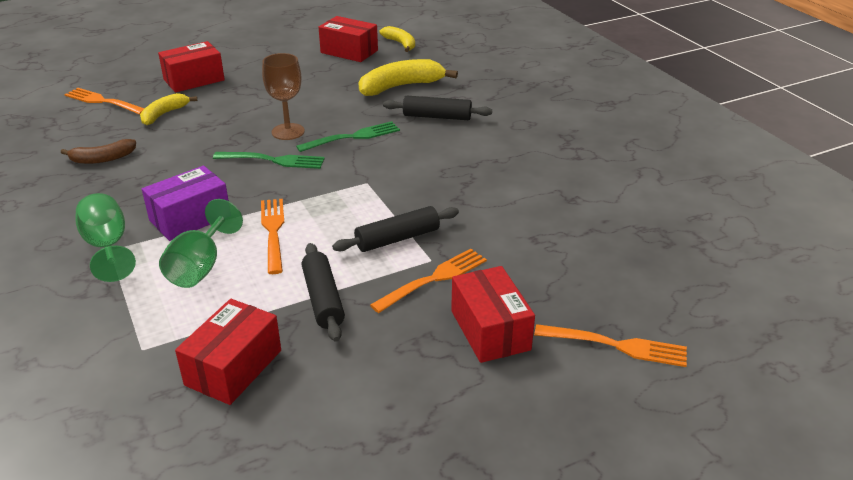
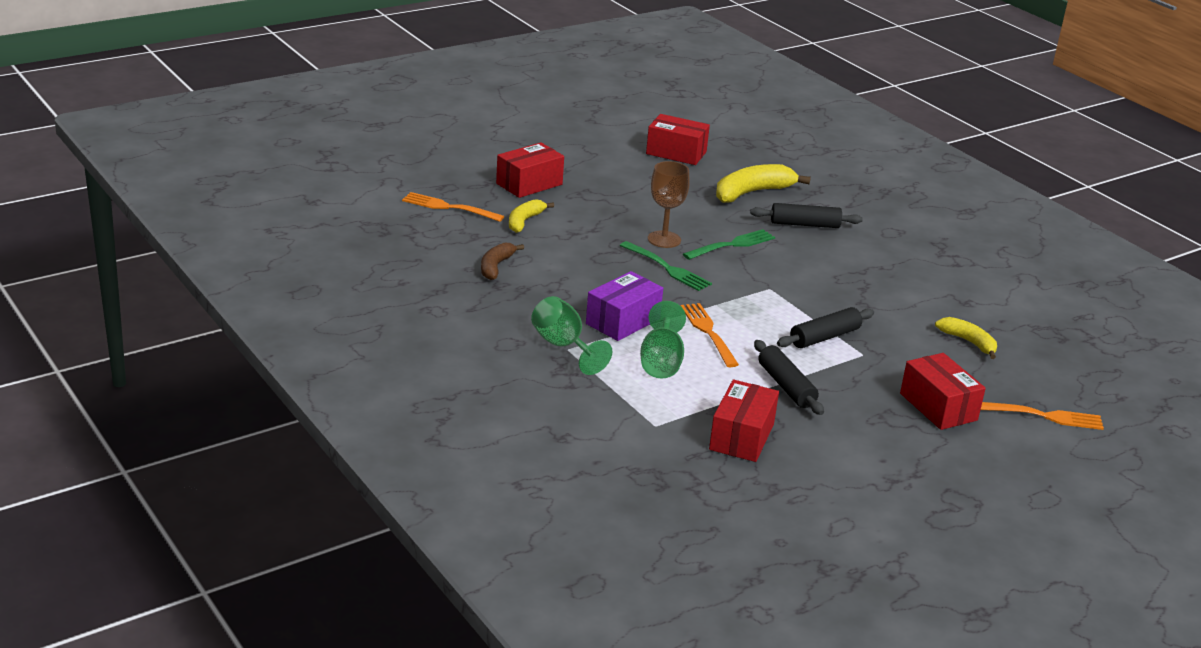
camera: 10 degrees left, 5 degrees down
brown banana [61,139,136,164] -> brown banana turned 135 degrees clockwise [481,243,524,280]
green fork [213,152,325,169] -> green fork turned 45 degrees clockwise [620,241,712,291]
orange fork [370,249,487,313] -> none
yellow banana [379,26,415,52] -> yellow banana moved to [935,317,997,359]

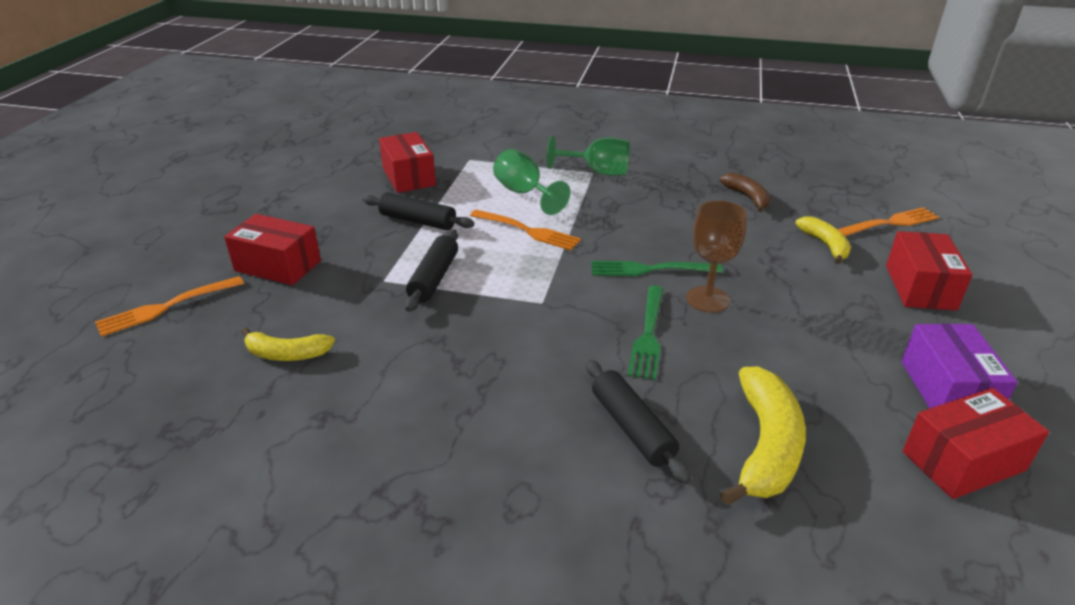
camera: 140 degrees right, 5 degrees up
purple box [586,271,663,341] -> purple box moved to [901,323,1018,409]
black rolling pin [750,203,863,228] -> black rolling pin turned 75 degrees counterclockwise [585,359,691,484]

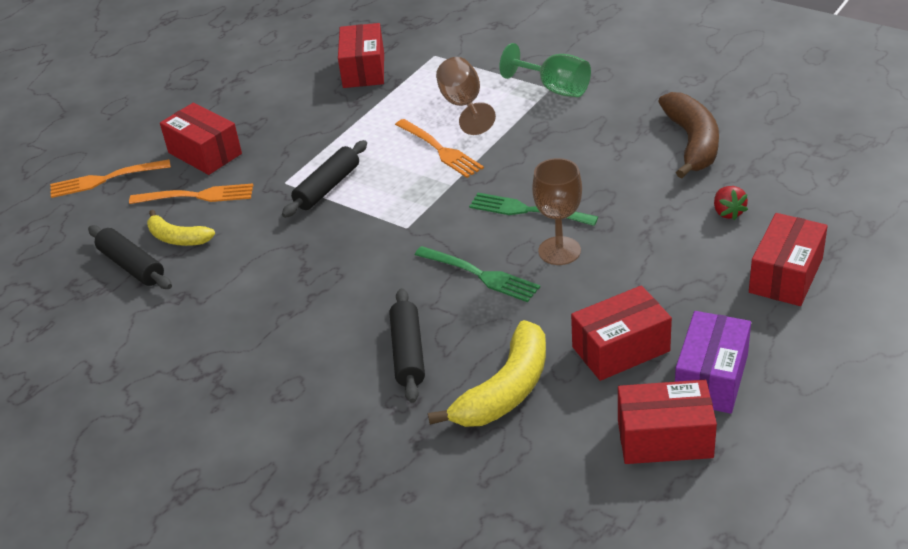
camera: 25 degrees right, 5 degrees up
black rolling pin [363,192,474,230] -> black rolling pin moved to [88,225,172,289]
green goblet [493,149,571,215] -> brown goblet [436,57,496,135]
green fork [628,286,663,380] -> green fork turned 90 degrees counterclockwise [415,246,540,302]
brown banana [719,173,771,212] -> brown banana [658,92,719,178], size x1.65
yellow banana [795,216,851,264] -> red strawberry [714,186,748,220]
orange fork [837,207,939,236] -> orange fork moved to [129,184,253,204]
none -> red box [571,285,672,381]

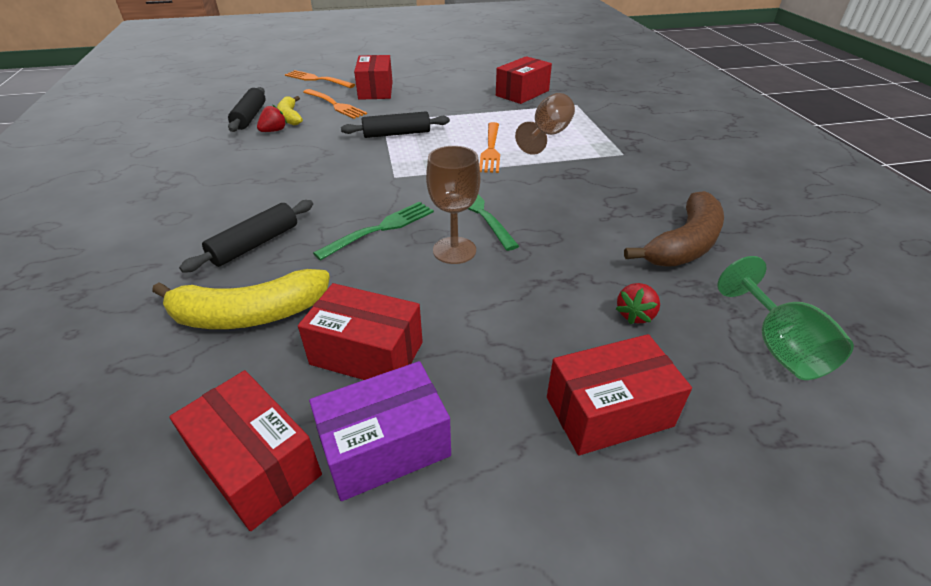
camera: 40 degrees right, 0 degrees up
green fork [415,246,540,302] -> green fork turned 120 degrees counterclockwise [313,202,434,260]
green goblet [499,43,591,97] -> green goblet moved to [717,256,854,380]
none -> red strawberry [257,105,287,132]

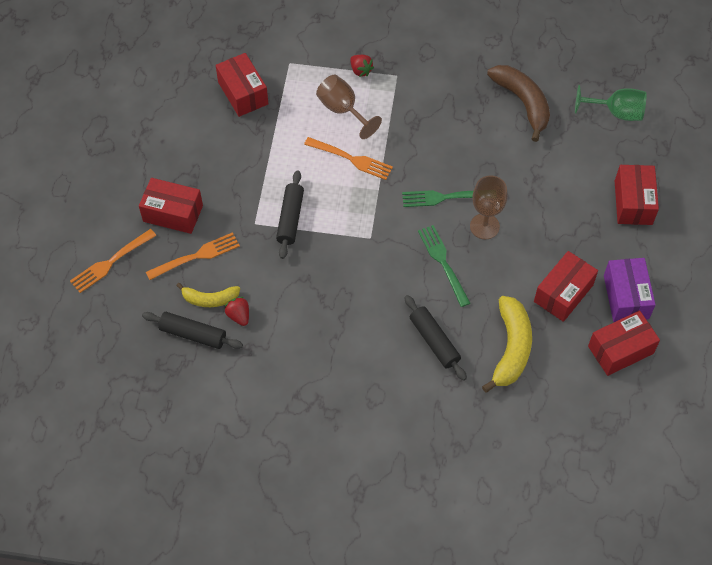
camera: 70 degrees left, 20 degrees up
red strawberry [616,283,660,324] -> red strawberry moved to [350,55,374,77]

